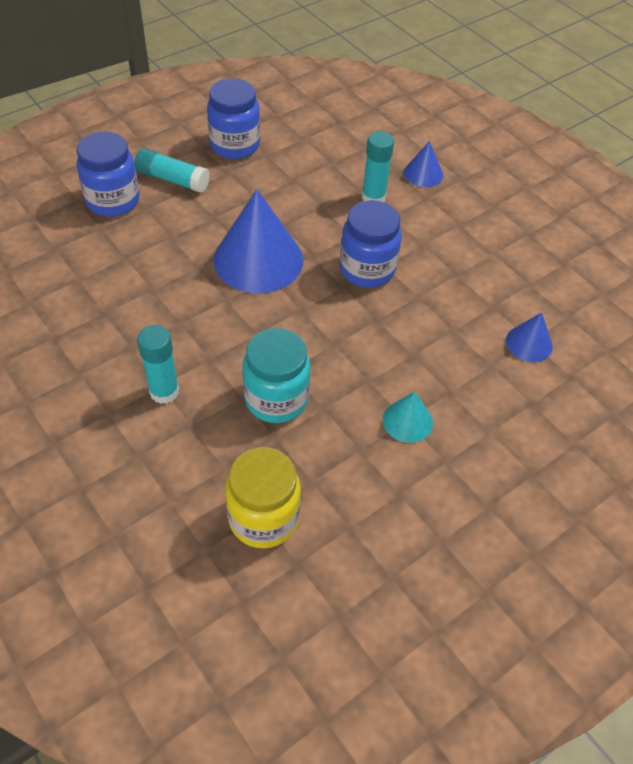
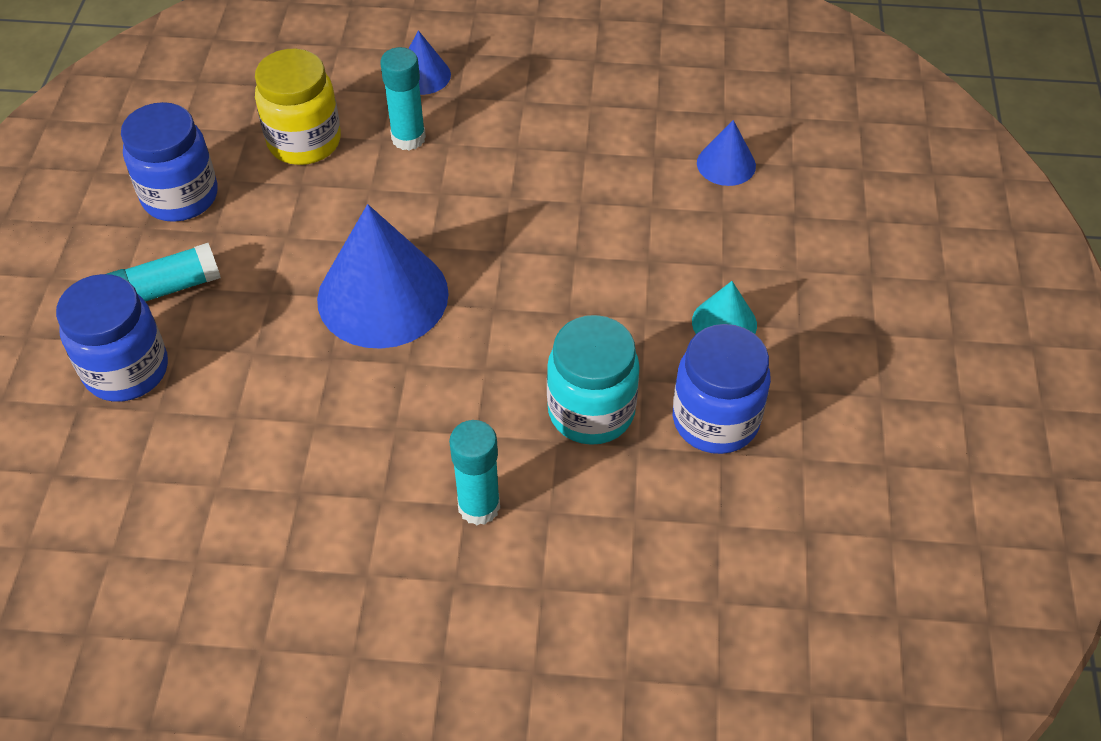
camera: 45 degrees left, 0 degrees up
yellow jar [225,447,301,549] -> yellow jar moved to [255,48,341,165]
blue jar [340,200,402,288] -> blue jar moved to [673,324,771,454]

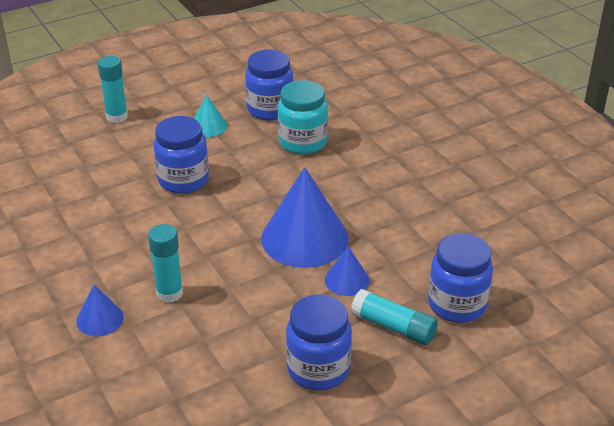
camera: 125 degrees left, 15 degrees down
yellow jar [255,48,341,165] -> none
turquoise glue stick [449,420,500,525] -> turquoise glue stick moved to [98,56,128,123]
blue cone [697,120,756,186] -> blue cone moved to [325,246,370,296]
none -> blue jar [154,116,209,194]

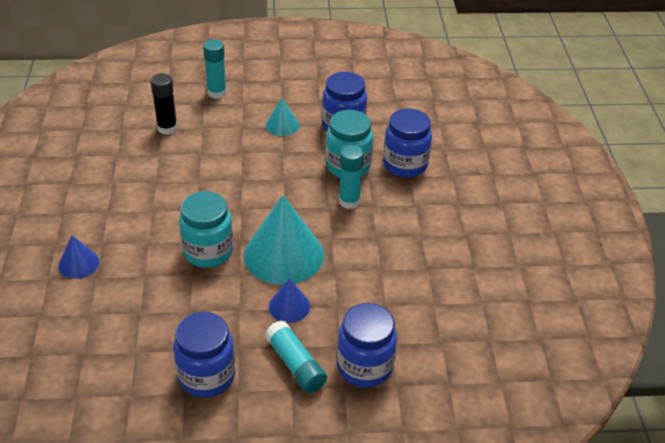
camera: 25 degrees right, 5 degrees up
turquoise glue stick [148,224,183,303] -> turquoise glue stick moved to [339,145,364,209]
blue jar [154,116,209,194] -> blue jar moved to [383,108,432,178]
blue cone [261,167,349,268] -> turquoise cone [244,195,324,285]
none -> black glue stick [151,73,177,135]
none -> turquoise jar [179,191,233,267]

